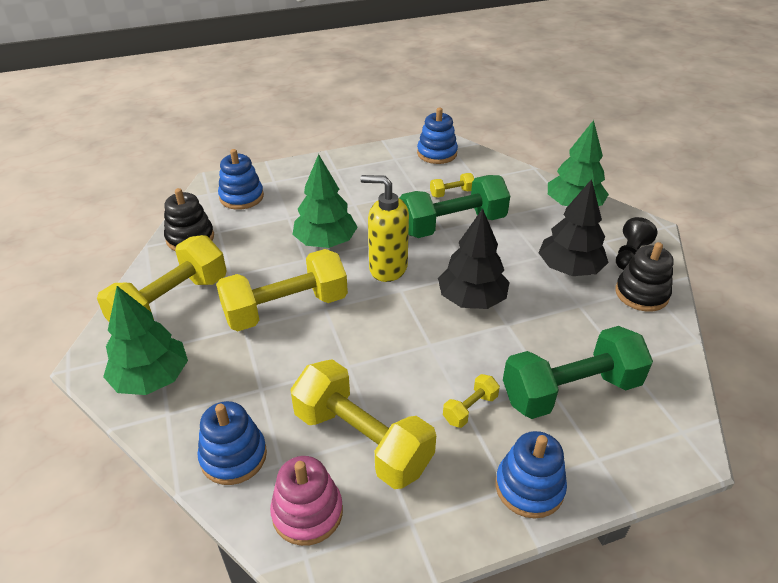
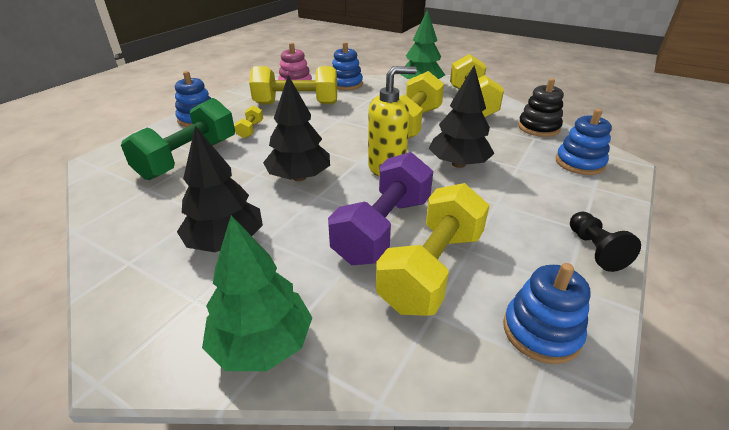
camera: 140 degrees right, 5 degrees down
green tree [293,154,358,248] -> black tree [429,66,495,168]
green dumbbell [399,175,510,238] -> purple dumbbell [328,152,433,265]
yellow dumbbell [430,173,474,198] -> yellow dumbbell [376,183,490,316], size x2.28
black stacking toy [615,242,674,312] -> none
black pawn [616,217,657,270] -> black pawn moved to [570,212,641,272]

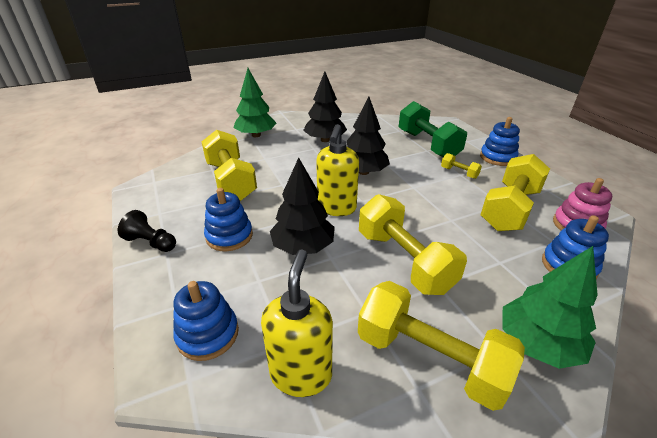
camera: 125 degrees right, 0 degrees up
purple dumbbell [328,152,433,265] -> none
blue stacking toy [503,263,591,364] -> blue stacking toy moved to [204,188,253,251]
black stacking toy [518,78,564,137] -> yellow soap dispenser [261,249,333,397]

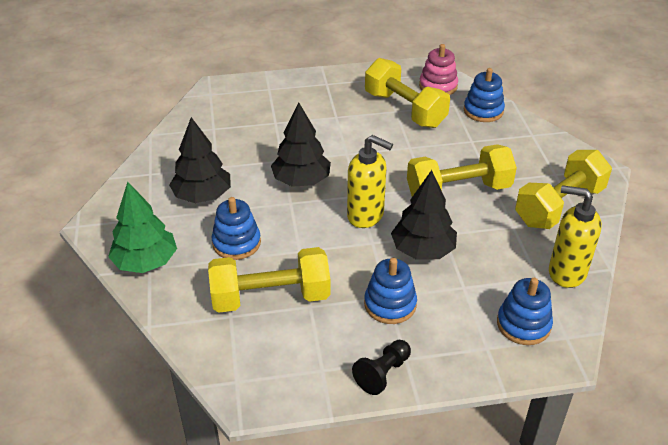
camera: 75 degrees left, 5 degrees up
green dumbbell [399,101,467,157] -> none
yellow dumbbell [441,153,482,179] -> none
blue stacking toy [480,117,520,166] -> blue stacking toy moved to [212,197,261,260]
green tree [502,246,598,369] -> none

